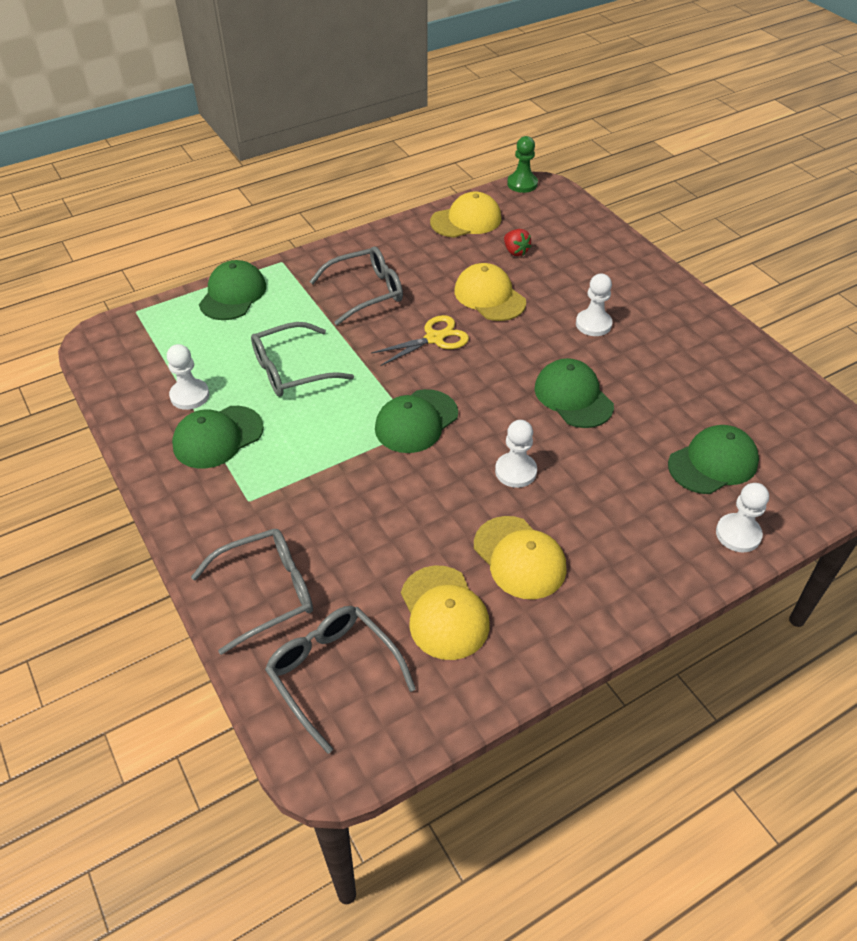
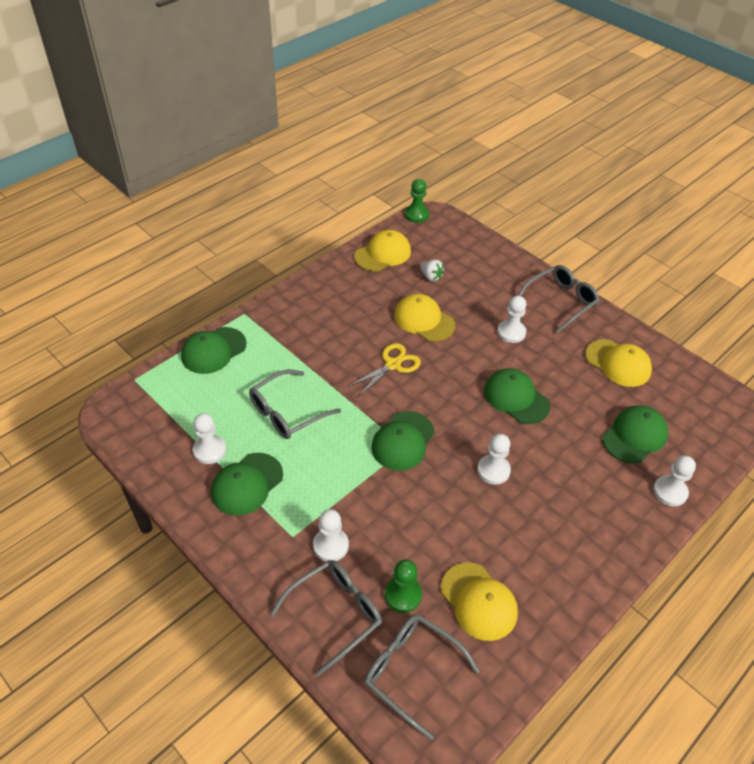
camera: 15 degrees left, 0 degrees up
green cap [199,260,266,320] -> green cap turned 135 degrees counterclockwise [181,327,246,374]
grey glasses [309,246,403,325] -> grey glasses moved to [517,265,600,333]
yellow cap [474,516,567,599] -> yellow cap moved to [585,339,652,387]
red strawberry [504,229,531,256] -> white strawberry [420,260,444,281]
none -> white pawn [313,509,349,561]
none -> green pawn [385,559,422,613]

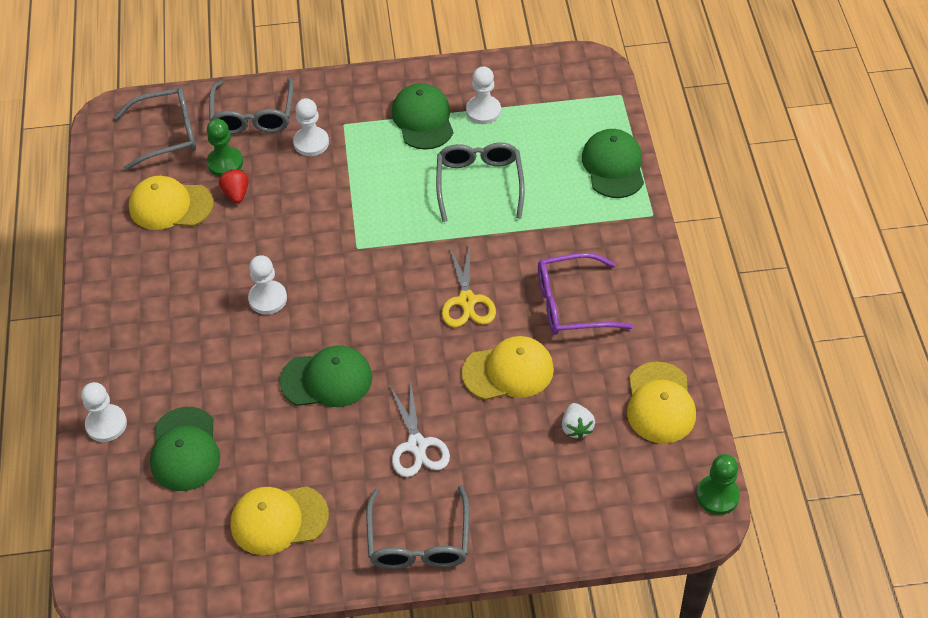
camera: 130 degrees right, 5 degrees up
green cap [371,411,435,471] -> none
white strawberry [420,260,444,281] -> white strawberry turned 90 degrees counterclockwise [562,403,595,439]
white pawn [497,296,526,343] -> white scissors [390,382,450,477]
none -> red strawberry [219,169,249,203]
none -> purple glasses [538,253,633,335]

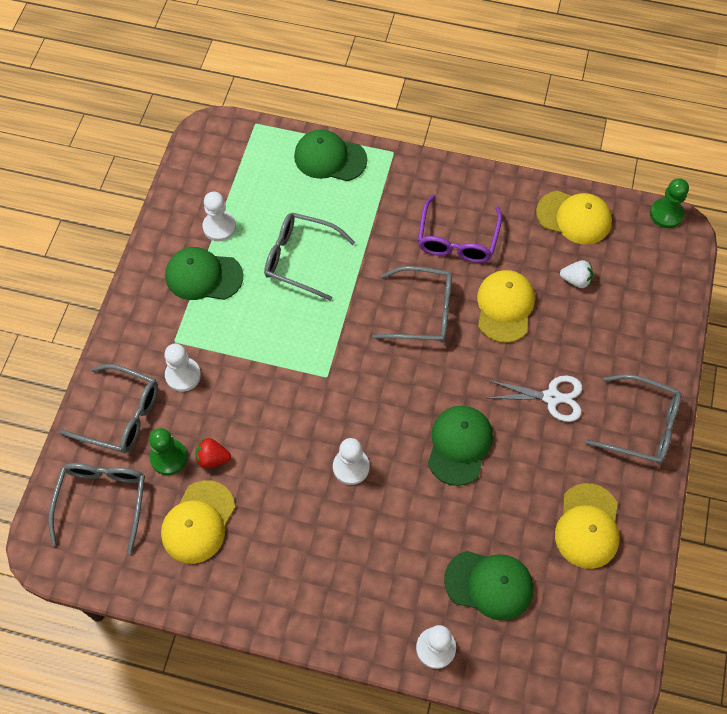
camera: 70 degrees left, 10 degrees up
yellow scissors [442,246,496,327] -> grey glasses [372,266,452,343]

